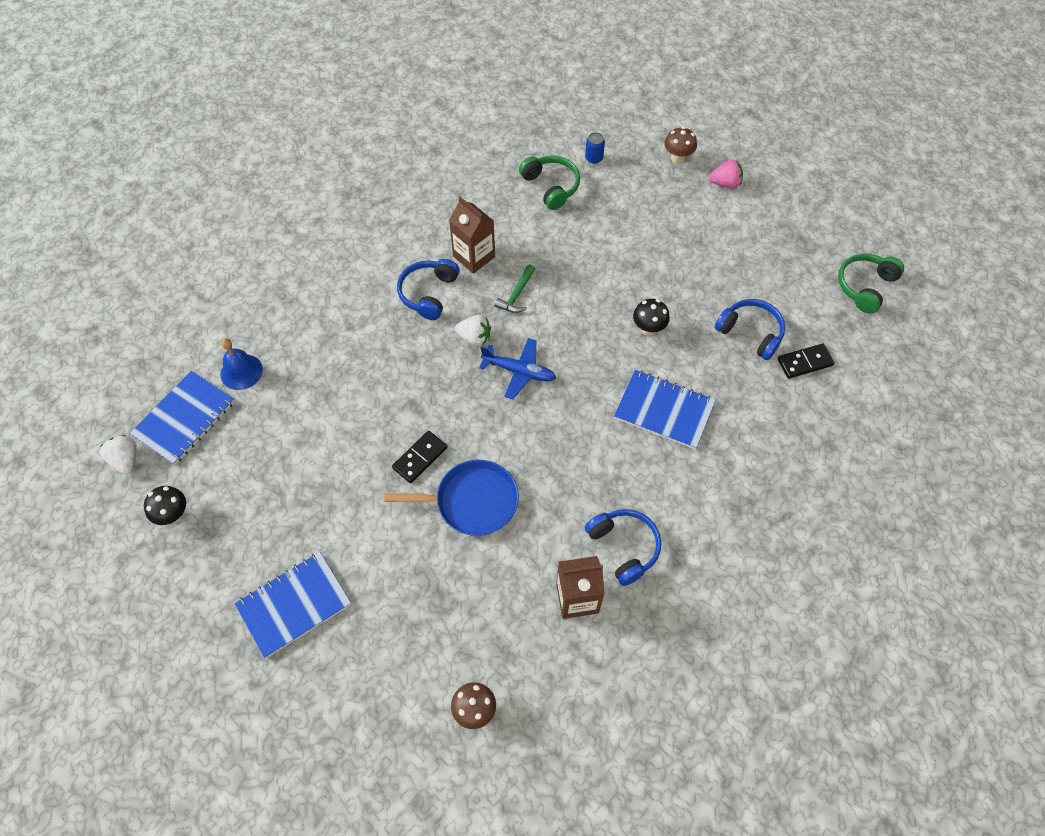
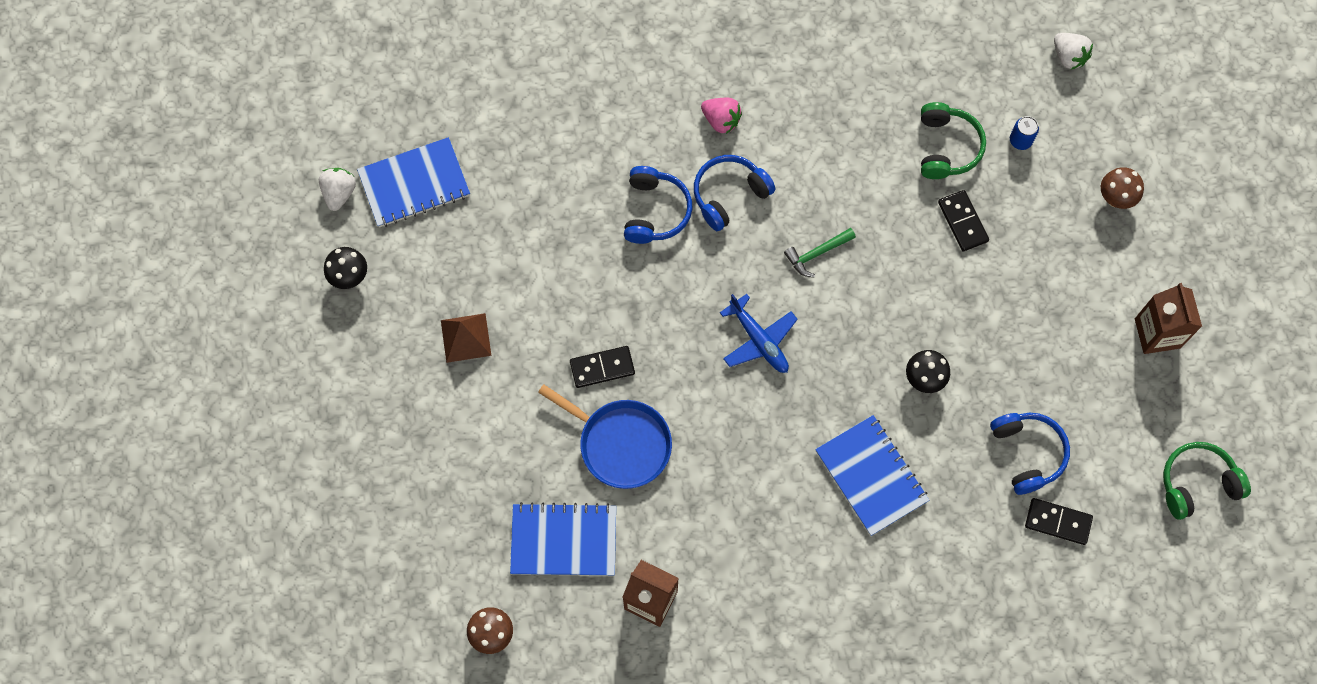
camera: 35 degrees right, 10 degrees up
blue bell [221,338,263,390] -> none
blue notebook [234,552,351,658] -> blue notebook moved to [510,502,616,576]
brown carton [449,197,495,274] -> brown carton moved to [1135,283,1202,354]
white strawberry [455,315,491,347] -> white strawberry moved to [1054,33,1093,70]
blue headphones [585,509,661,586] -> blue headphones moved to [624,166,693,244]
pink strawberry [709,159,743,189] -> pink strawberry moved to [701,98,742,134]
none -> brown pyramid [441,313,492,363]
none -> black domino [938,190,989,251]

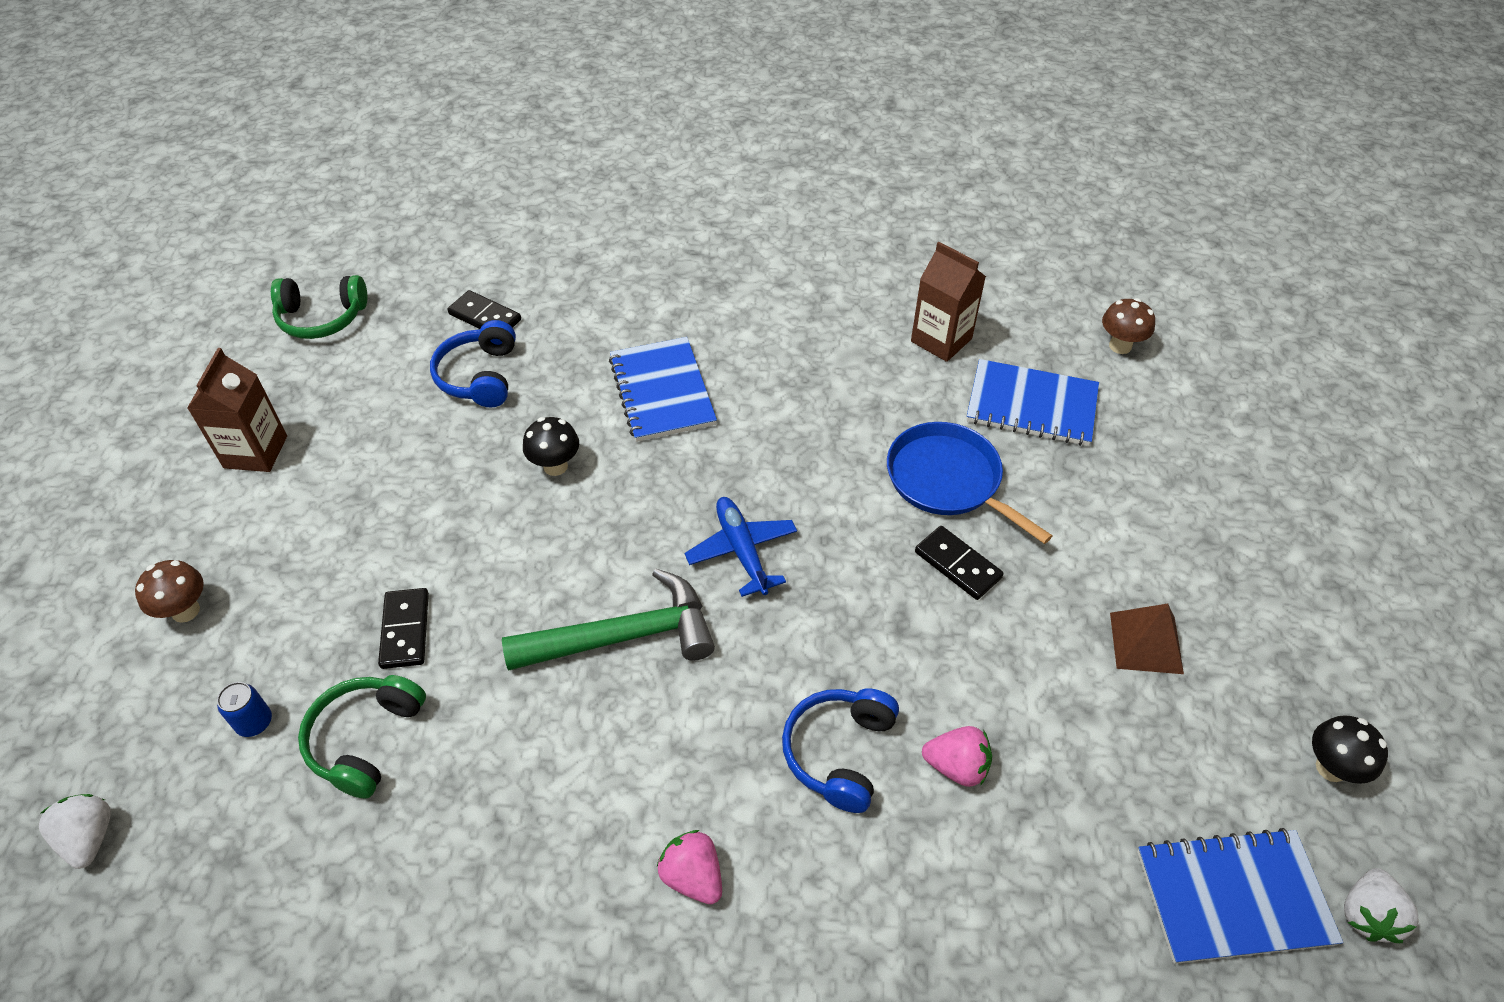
camera: 165 degrees left, 20 degrees down
black domino [570,346,635,388] -> black domino turned 45 degrees clockwise [915,526,1004,600]
blue headphones [694,155,775,231] -> none
green hammer [784,228,856,277] -> green hammer [502,569,715,671], size x1.94
none -> pink strawberry [922,726,992,787]

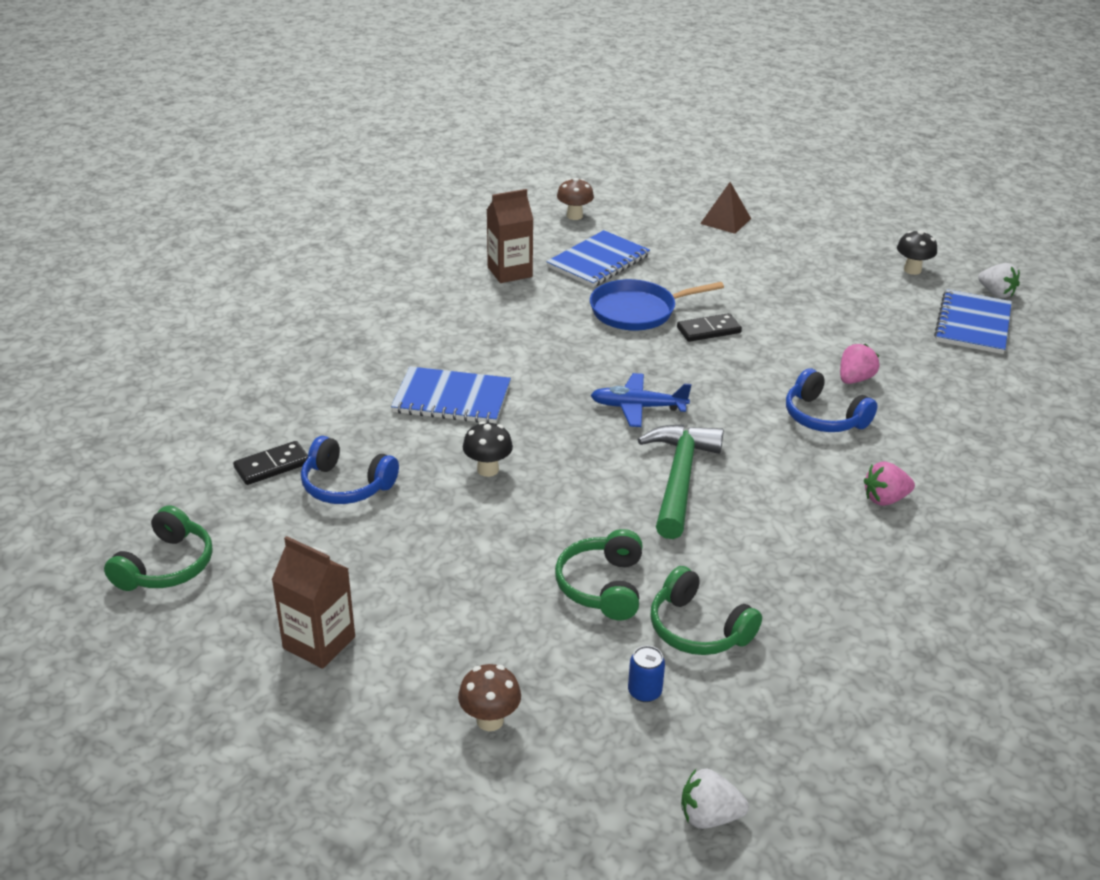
camera: 65 degrees left, 15 degrees down
black domino [378,588,429,669] -> green headphones [555,529,642,620]
brown pyramid [1110,604,1184,674] -> brown pyramid moved to [700,182,751,234]

